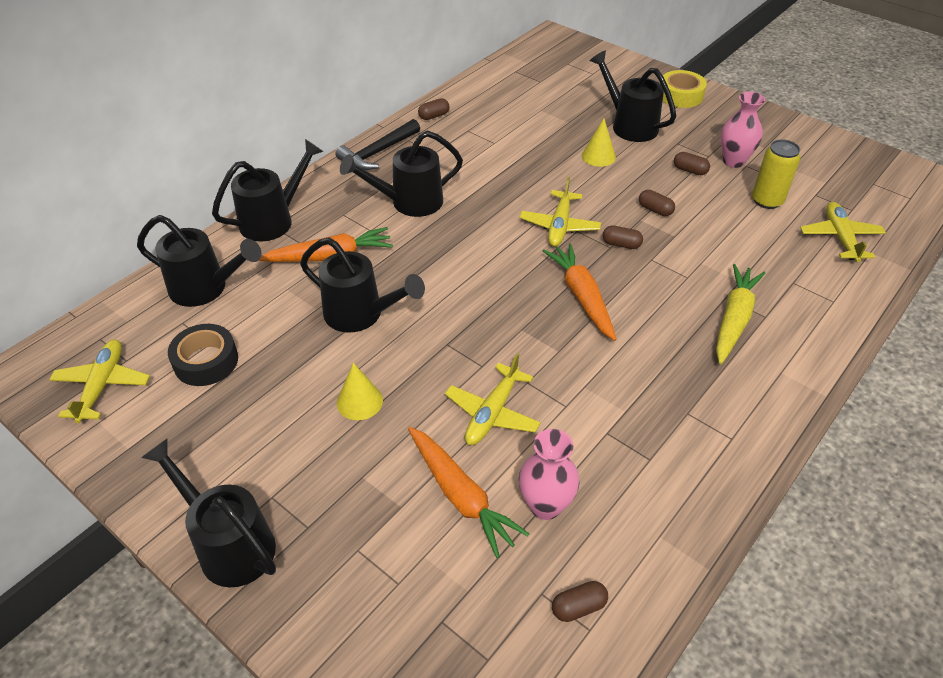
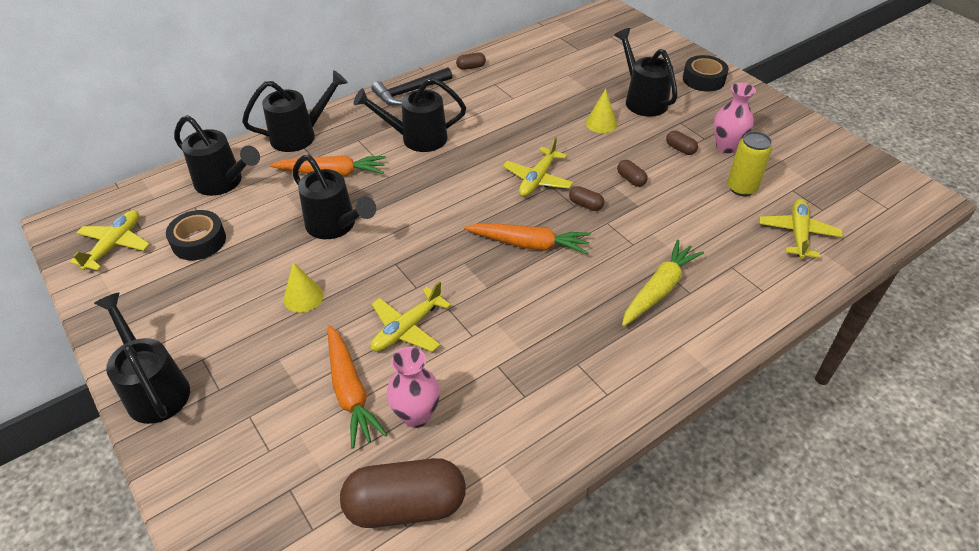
camera: 15 degrees right, 0 degrees up
orange carrot [543,243,617,341] -> orange carrot turned 105 degrees clockwise [464,223,591,254]
brown capsule [552,581,608,622] -> brown capsule [340,458,466,528], size x2.34
yellow tape [663,70,707,108] -> black tape [683,55,729,92]

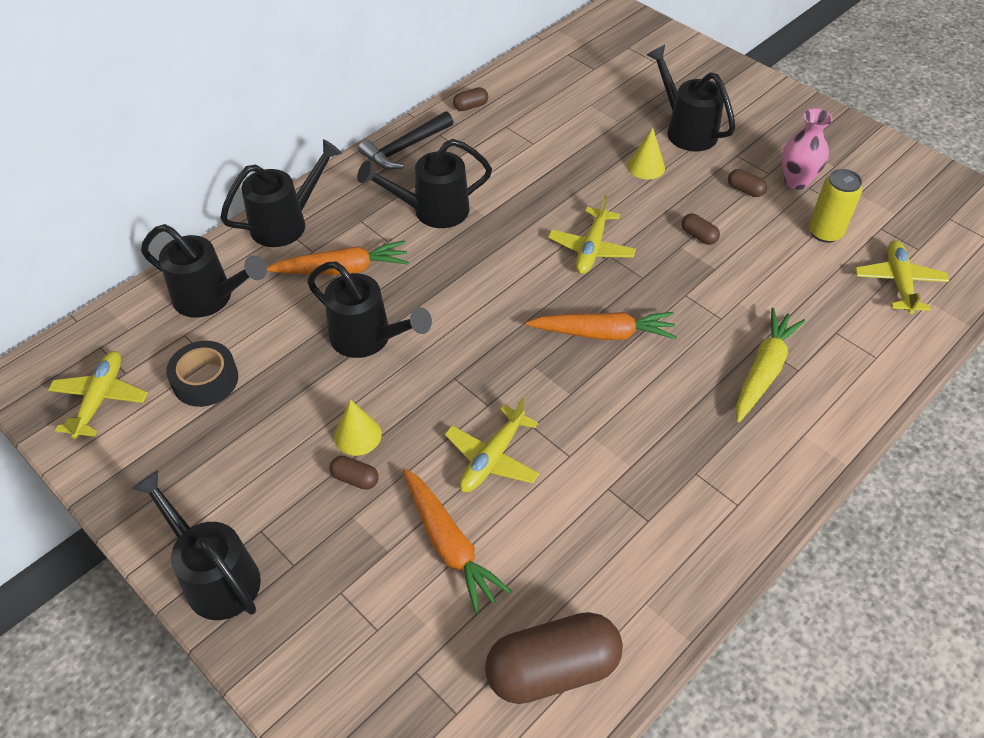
camera: 10 degrees left, 5 degrees up
pink vase [386,347,440,428] -> none
brown capsule [569,186,604,211] -> brown capsule moved to [330,456,379,490]
black tape [683,55,729,92] -> none

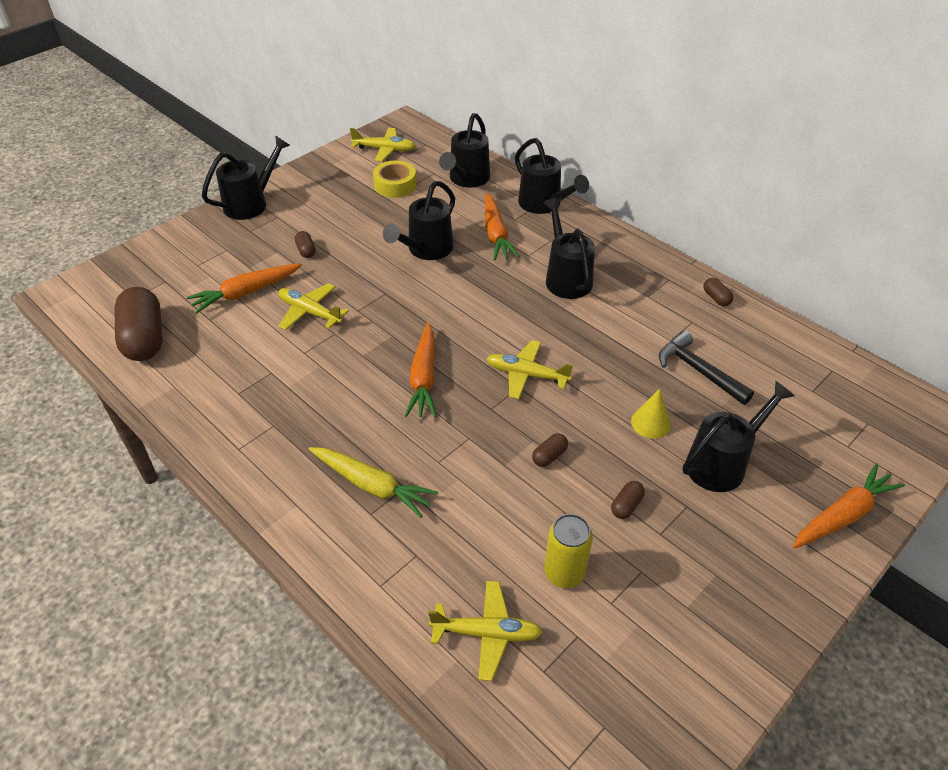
camera: 90 degrees right, 5 degrees down
black tape [166,341,238,407] -> yellow tape [373,160,417,198]
brown capsule [330,456,379,490] -> brown capsule turned 45 degrees counterclockwise [295,231,316,258]
yellow cone [334,400,382,456] -> none
black hammer [358,111,453,170] -> black hammer moved to [659,331,754,405]
pink vase [782,108,833,190] -> none
none -> orange carrot [793,463,905,548]

